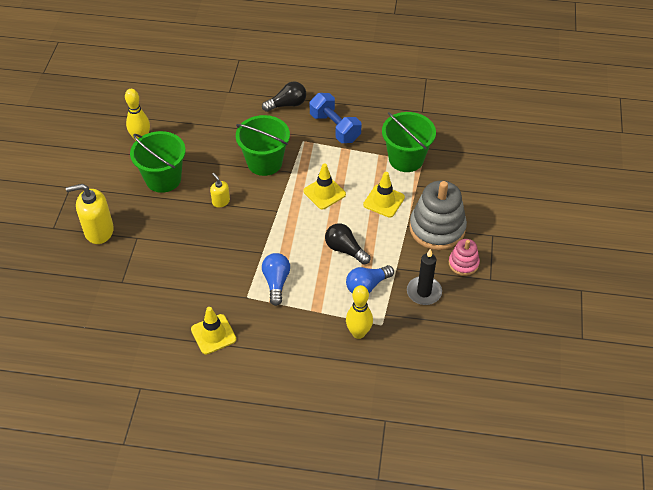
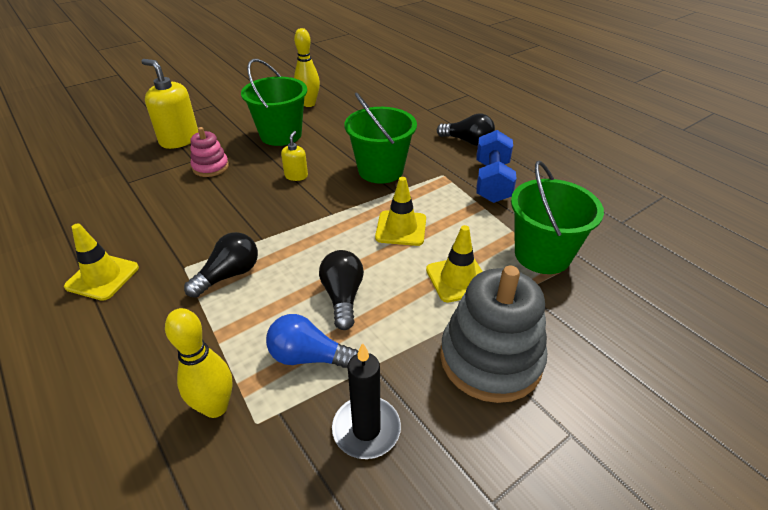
camera: 45 degrees right, 10 degrees down
blue light bulb [262,253,290,306] -> black light bulb [184,232,258,298]
pink stacking toy [449,239,480,276] -> pink stacking toy moved to [190,127,229,177]

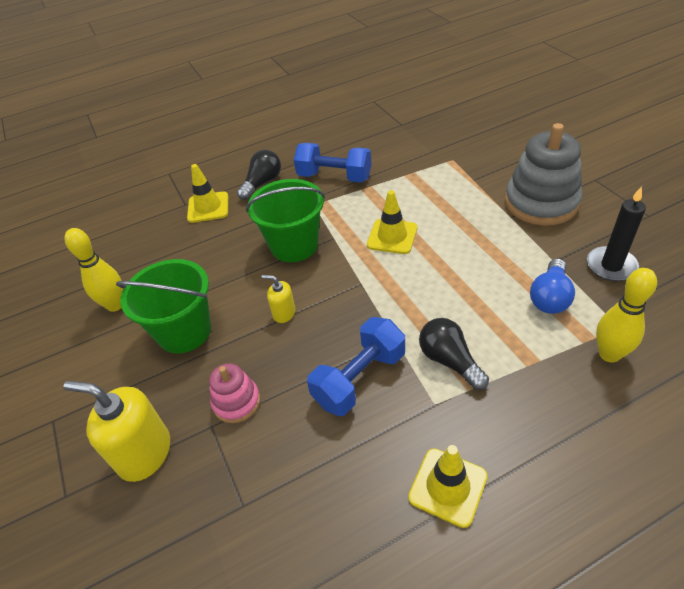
camera: 75 degrees left, 5 degrees up
yellow soap dispenser [141,59,198,149] -> yellow soap dispenser turned 60 degrees clockwise [64,381,170,482]
black light bulb [319,250,364,330] -> none
yellow traffic cone [426,225,483,303] -> yellow traffic cone moved to [187,164,228,223]
green bucket [511,161,604,274] -> none
none -> blue dumbbell [307,317,405,416]

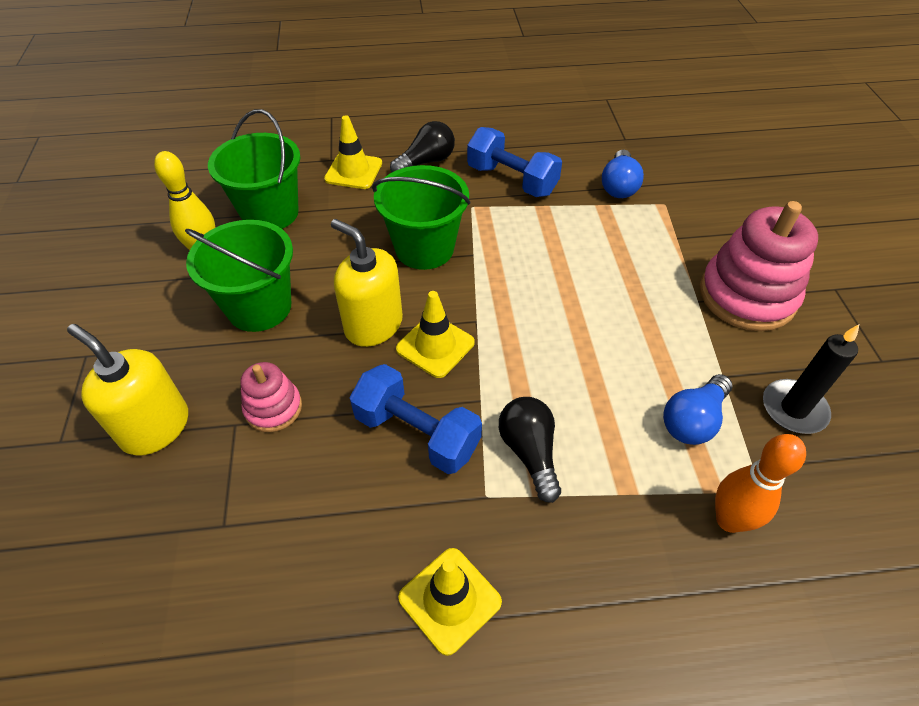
camera: 15 degrees right, 5 degrees up
yellow soap dispenser [262,275,296,323] -> yellow soap dispenser [331,219,403,347], size x1.92
blue dumbbell [307,317,405,416] -> blue dumbbell turned 60 degrees clockwise [350,364,482,474]
yellow traffic cone [367,190,417,254] -> yellow traffic cone moved to [396,291,475,378]
grey stacking toy [505,123,582,226] -> pink stacking toy [700,201,818,331]
yellow bowling pin [596,268,657,363] -> orange bowling pin [715,434,806,533]
none -> green bucket [208,109,301,229]
none -> blue light bulb [602,150,644,198]

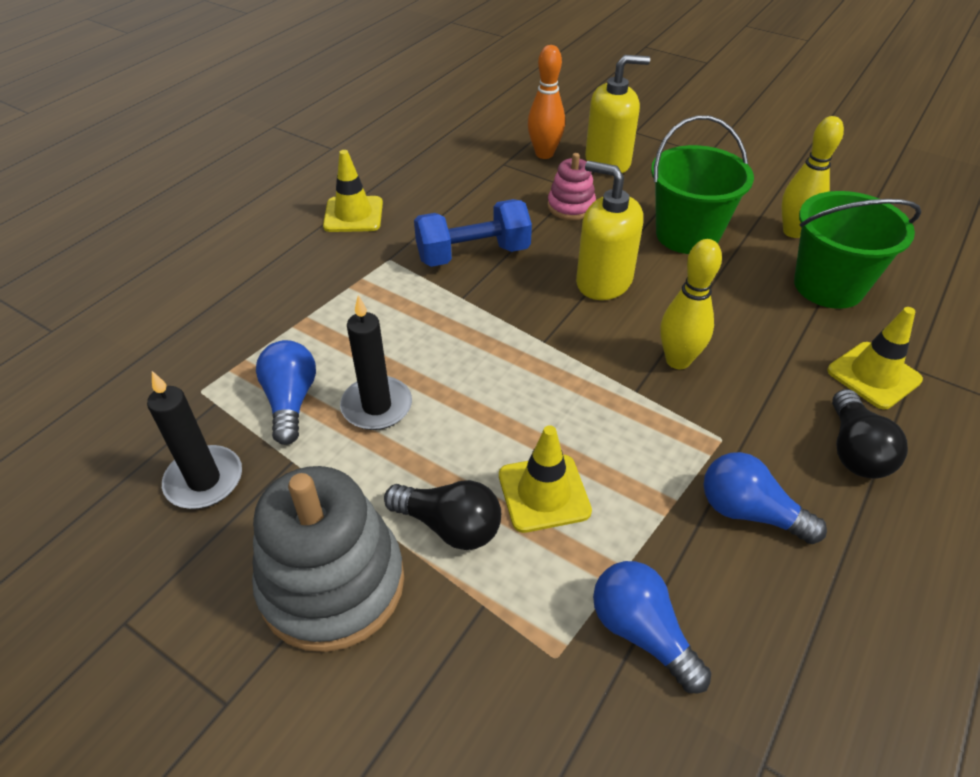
camera: 130 degrees right, 5 degrees down
yellow soap dispenser [331,219,403,347] -> yellow soap dispenser turned 135 degrees counterclockwise [576,161,643,300]
green bucket [372,165,470,270] -> yellow bowling pin [660,239,722,369]
yellow traffic cone [396,291,475,378] -> yellow traffic cone moved to [499,425,592,533]
blue dumbbell [467,127,562,197] -> blue light bulb [703,452,827,544]
black light bulb [499,397,561,503] -> black light bulb moved to [384,480,501,550]
pink stacking toy [700,201,818,331] -> grey stacking toy [252,466,404,652]
orange bowling pin [715,434,806,533] -> orange bowling pin moved to [528,45,565,159]
none -> black candle [340,295,412,430]

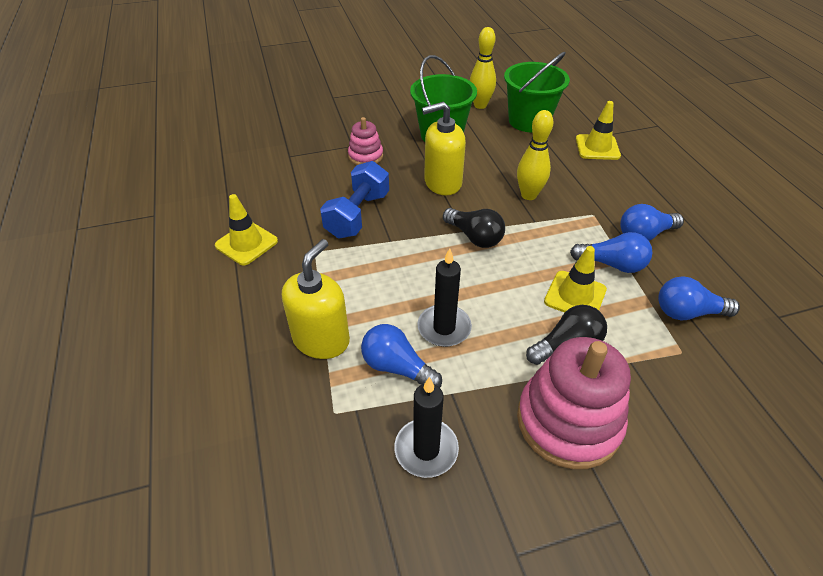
camera: 50 degrees left, 0 degrees up
grey stacking toy [252,466,404,652] -> pink stacking toy [517,337,631,469]
orange bowling pin [528,45,565,159] -> none
yellow soap dispenser [585,55,650,173] -> yellow soap dispenser moved to [282,239,350,359]
black light bulb [832,389,908,479] -> black light bulb moved to [443,208,505,248]
none -> blue light bulb [570,232,652,273]

